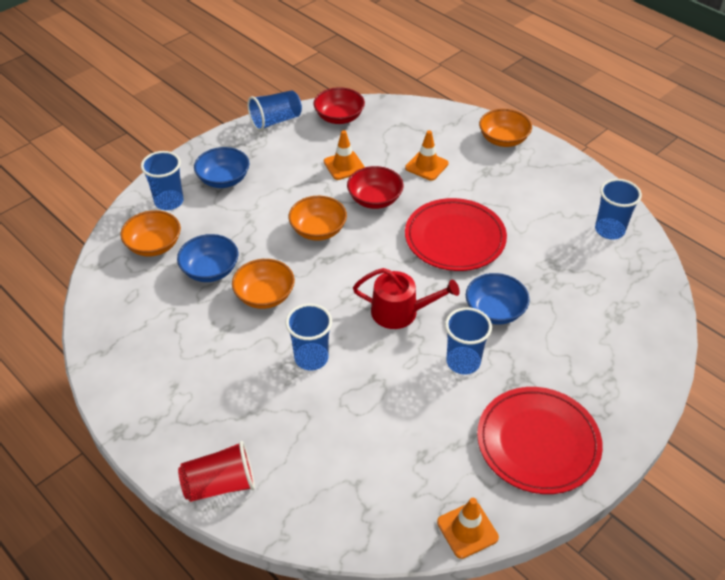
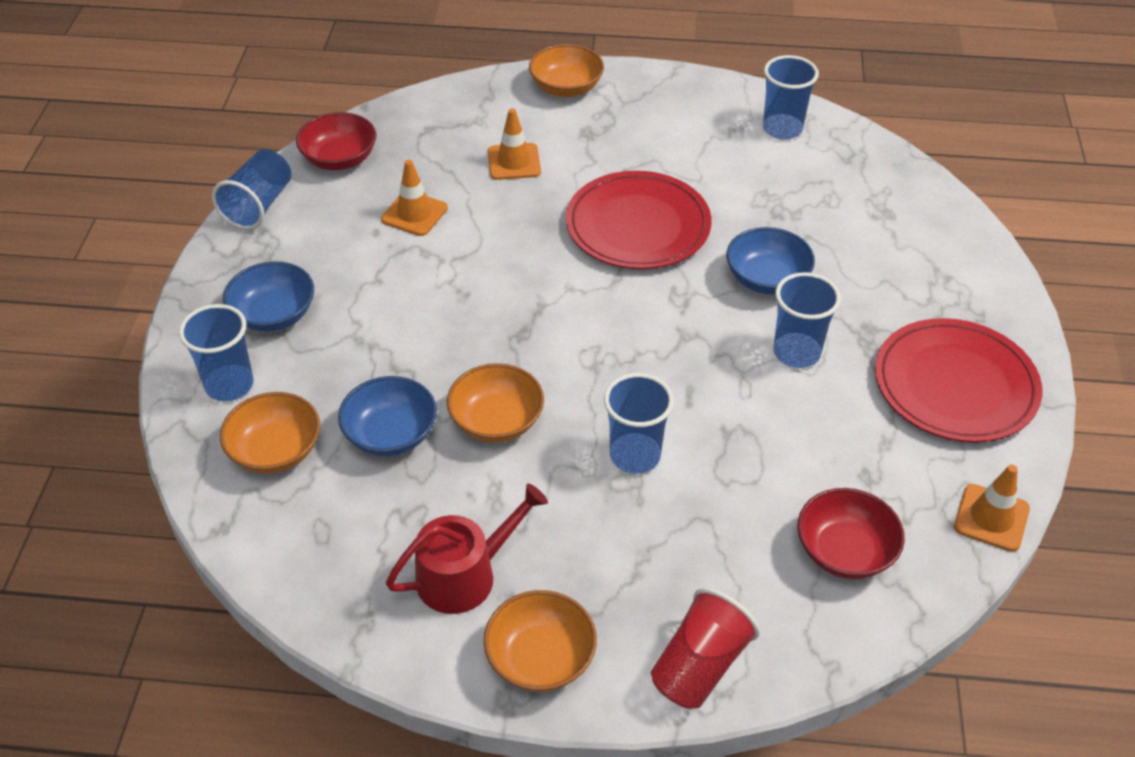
camera: 40 degrees left, 0 degrees up
orange bowl [288,196,347,241] -> orange bowl moved to [484,590,597,692]
red bowl [347,166,403,209] -> red bowl moved to [798,488,905,579]
red watering can [353,268,460,329] -> red watering can moved to [386,484,548,614]

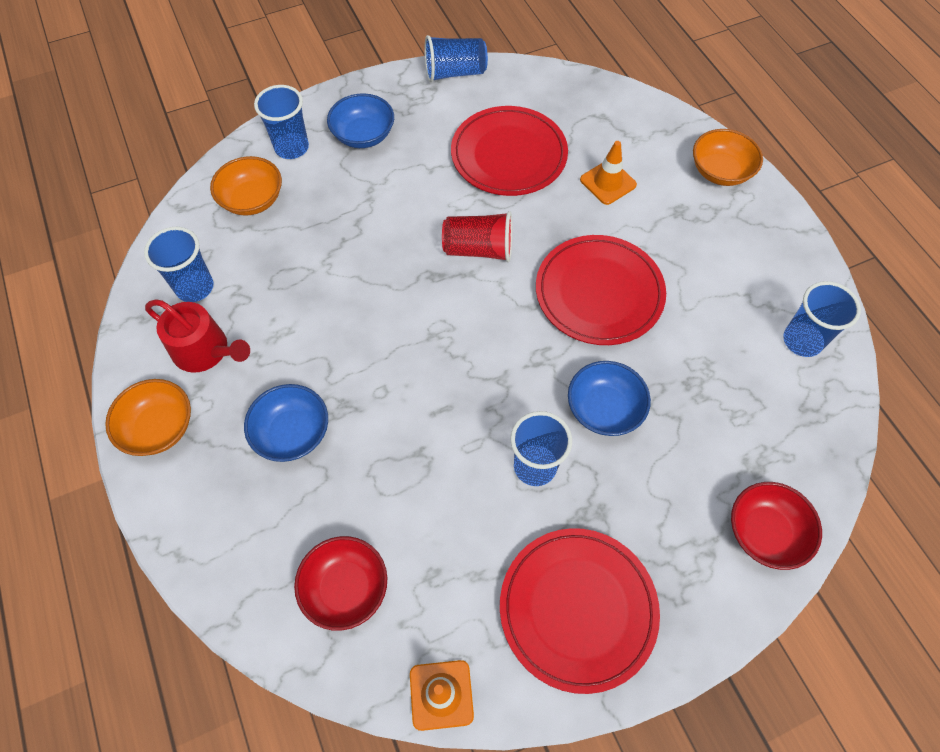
camera: 60 degrees right, 15 degrees up
red bowl [296,112,377,170] -> red bowl moved to [731,482,822,570]
blue bowl [338,376,437,456] -> blue bowl moved to [244,384,328,462]
orange traffic cone [381,160,448,236] -> red plate [451,106,568,196]
orange bowl [447,363,544,443] -> none
blue cup [604,373,674,474] -> blue cup moved to [144,227,213,302]
red cup [651,588,760,709] -> red cup moved to [442,211,512,262]

